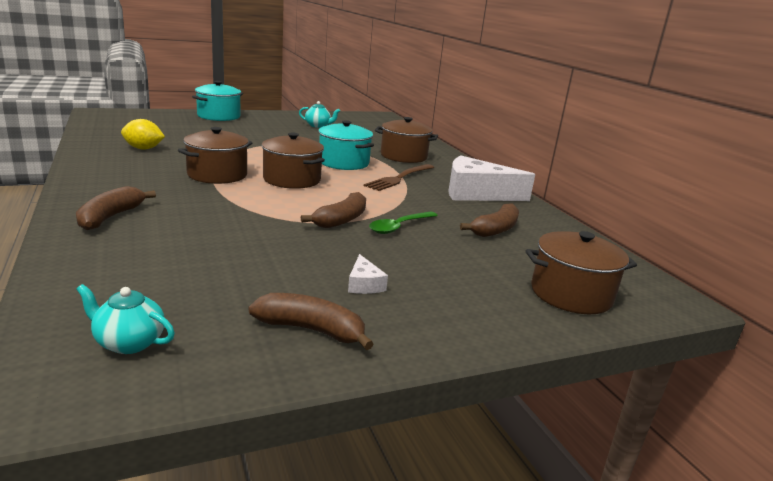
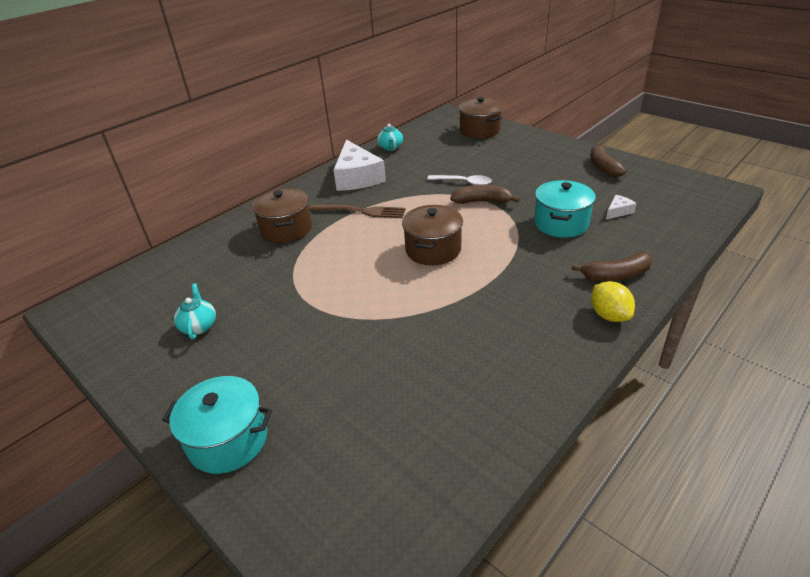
camera: 110 degrees left, 15 degrees up
turquoise teapot [76,284,175,354] -> turquoise teapot moved to [377,124,403,151]
yellow lemon [121,119,165,150] -> yellow lemon moved to [591,281,635,322]
brown pot [178,127,252,184] -> none
turquoise pot [318,120,374,170] -> turquoise pot moved to [534,180,596,238]
white cheese [348,254,388,294] -> white cheese moved to [606,195,637,219]
green spoon [369,211,438,234] -> white spoon [427,175,492,185]
brown banana [460,203,519,237] -> none

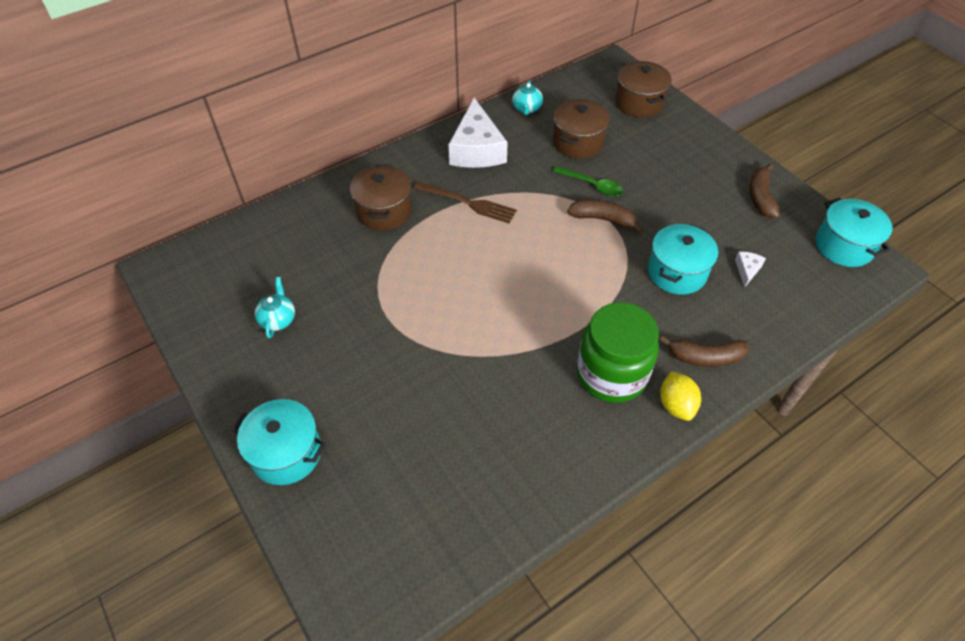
camera: 10 degrees right, 15 degrees up
brown pot [402,205,463,265] -> brown pot moved to [553,99,610,159]
white spoon [427,175,492,185] -> green spoon [553,166,623,196]
white cheese [606,195,637,219] -> white cheese turned 45 degrees counterclockwise [735,252,766,288]
none -> green jar [577,302,659,403]
none -> turquoise pot [816,198,893,267]

